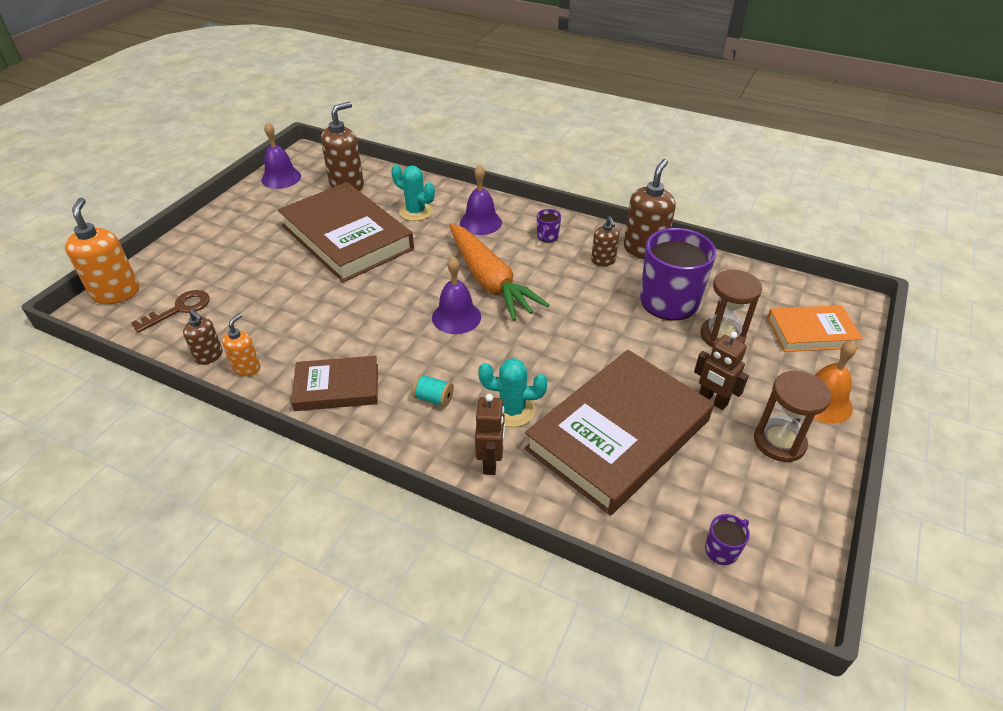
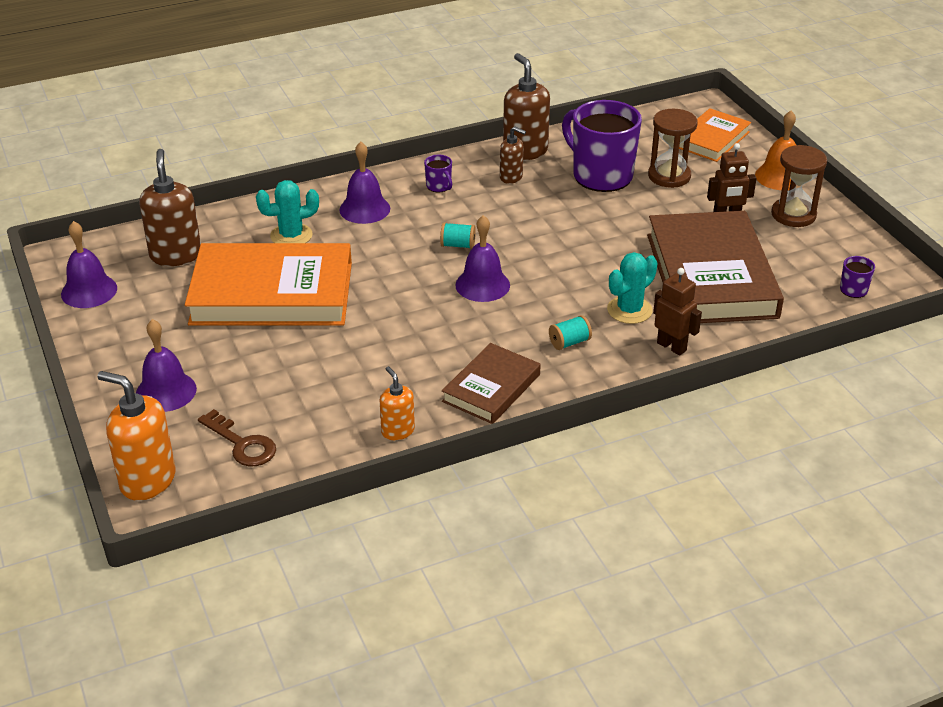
camera: 50 degrees left, 5 degrees down
brown key [131,290,209,333] -> brown key turned 135 degrees clockwise [198,409,276,466]
brown soap dispenser [183,310,223,365] -> none
brown book [278,182,414,282] -> orange book [185,243,352,326]
orange carrot [449,224,550,321] -> turquoise spool [440,222,476,249]
none -> purple bell [136,319,197,412]

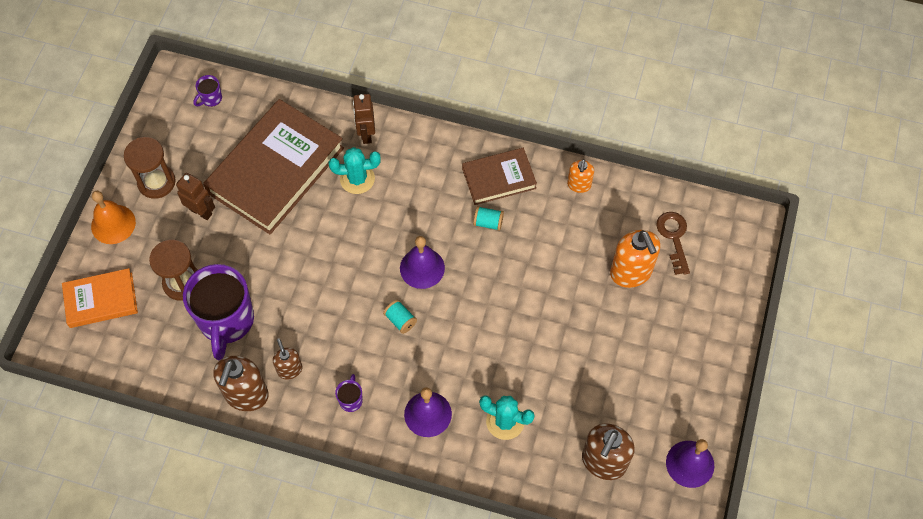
camera: 140 degrees left, 25 degrees up
orange soap dispenser [97,371,176,501] -> orange soap dispenser moved to [610,230,660,288]
purple bell [136,319,197,412] -> none
orange book [185,243,352,326] -> none
turquoise spool [549,315,592,350] -> turquoise spool moved to [473,206,504,231]

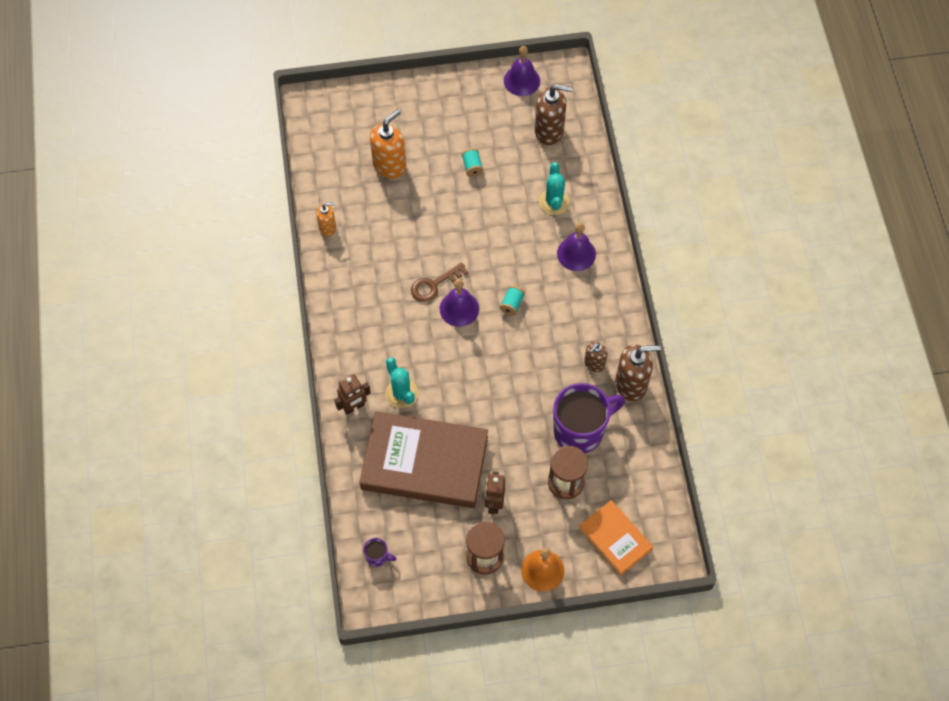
camera: 115 degrees left, 0 degrees up
purple mug [335,374,363,412] -> none
brown book [462,148,537,205] -> none
turquoise spool [473,206,504,231] -> turquoise spool moved to [462,148,483,177]
brown key [656,212,690,275] -> brown key moved to [411,262,468,302]

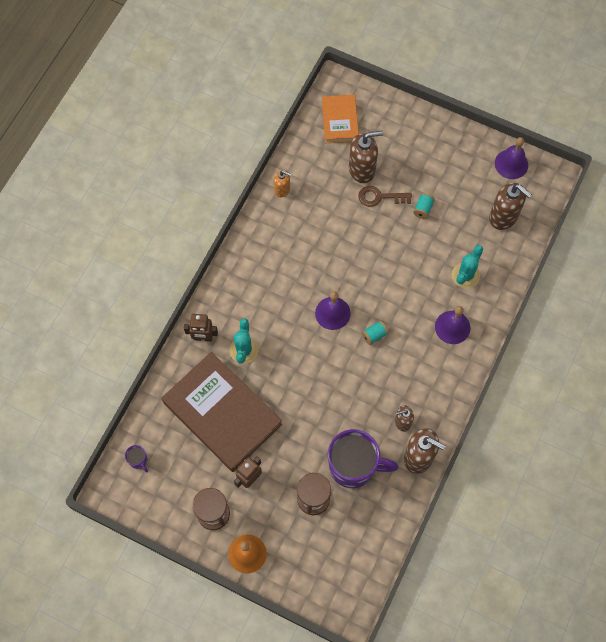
camera: 35 degrees right, 5 degrees up
orange soap dispenser [370,109,406,178] -> brown soap dispenser [349,131,383,183]
brown key [411,262,468,302] -> brown key moved to [358,186,412,207]
orange book [579,500,653,576] -> orange book moved to [322,95,359,143]

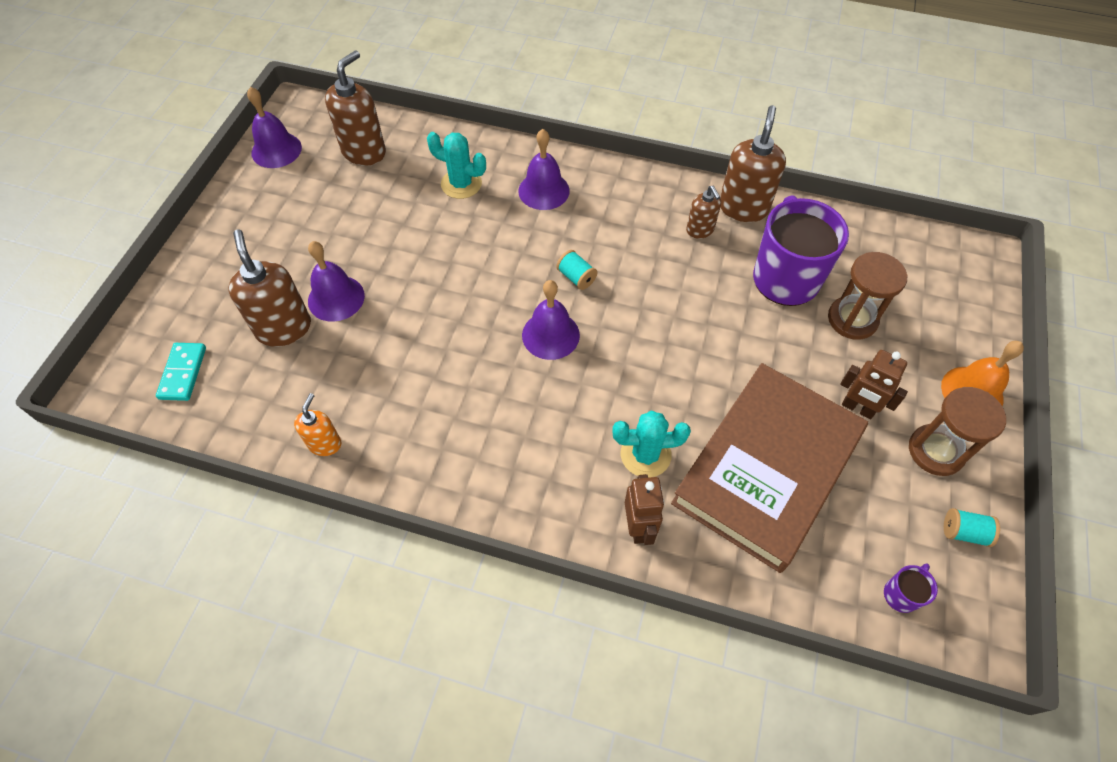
camera: 100 degrees left, 10 degrees down
orange book [322,95,359,143] -> turquoise domino [156,343,206,401]
brown key [358,186,412,207] -> purple bell [308,241,365,322]
turquoise spool [413,193,435,219] -> turquoise spool moved to [944,508,1000,547]

